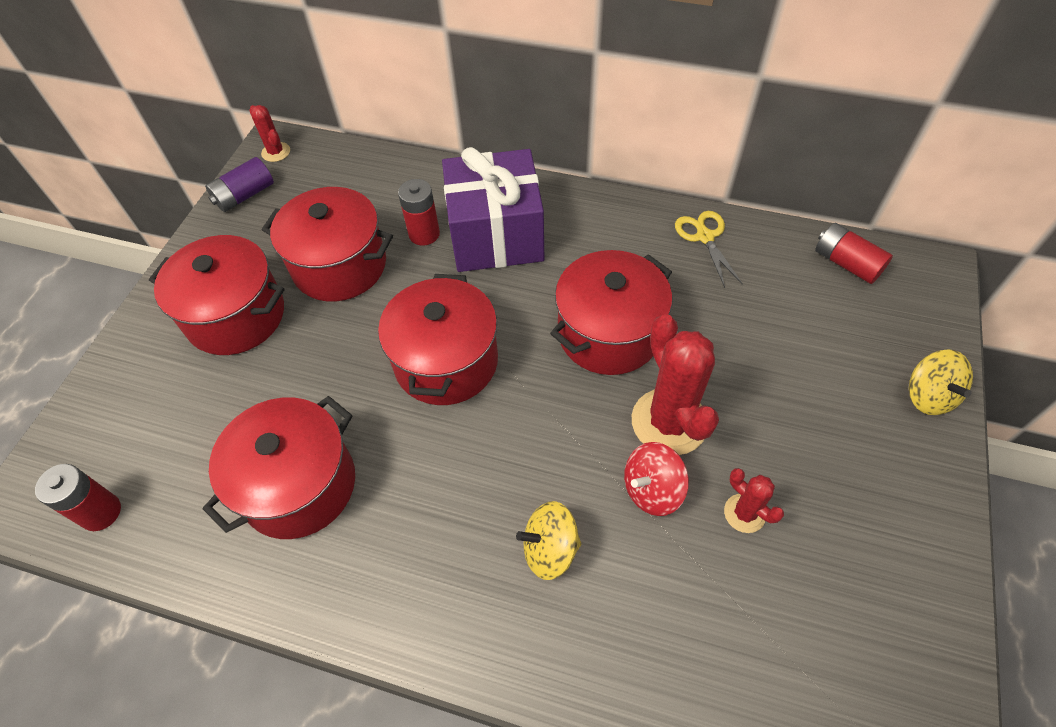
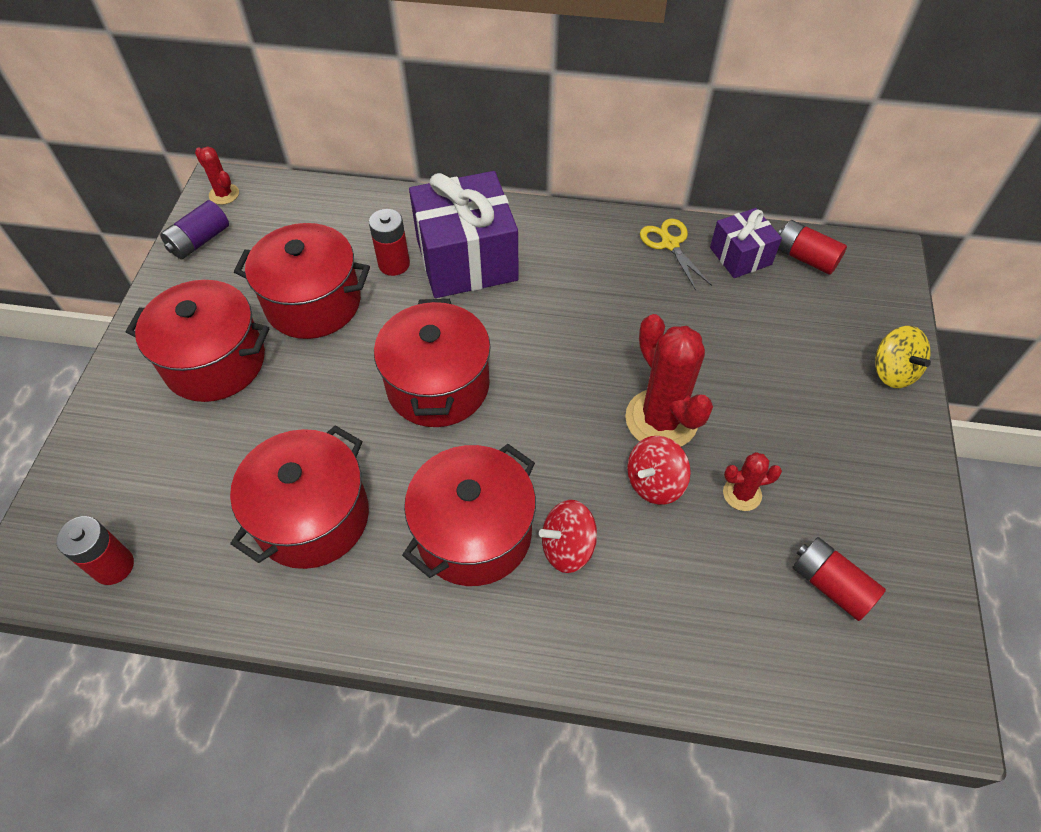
camera: 10 degrees left, 0 degrees up
yellow spinning top [516,501,581,580] -> red spinning top [539,500,597,573]
red pot [550,250,672,375] -> red pot moved to [402,444,536,586]
red cactus [724,468,784,533] -> red cactus turned 45 degrees counterclockwise [723,452,782,511]
none -> purple gift [710,208,782,278]
none -> red battery [792,537,886,621]

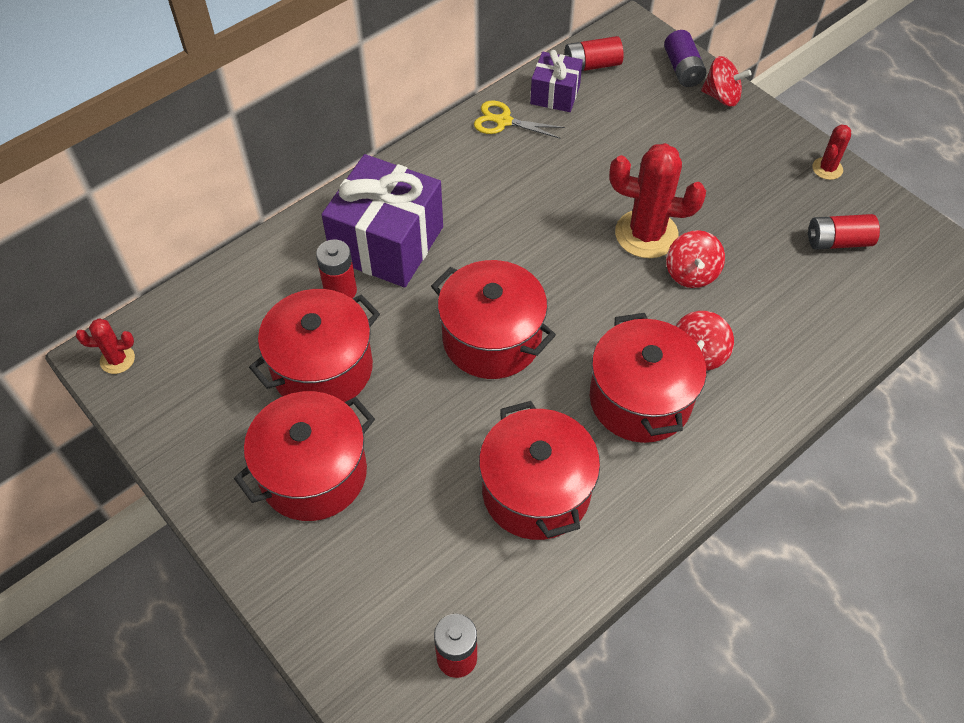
camera: 50 degrees left, 0 degrees up
purple battery [160,200,229,259] -> purple battery moved to [664,30,707,87]
red cactus [723,452,782,511] -> red cactus moved to [812,124,851,180]
yellow spinning top [875,326,931,388] -> red spinning top [701,56,752,107]

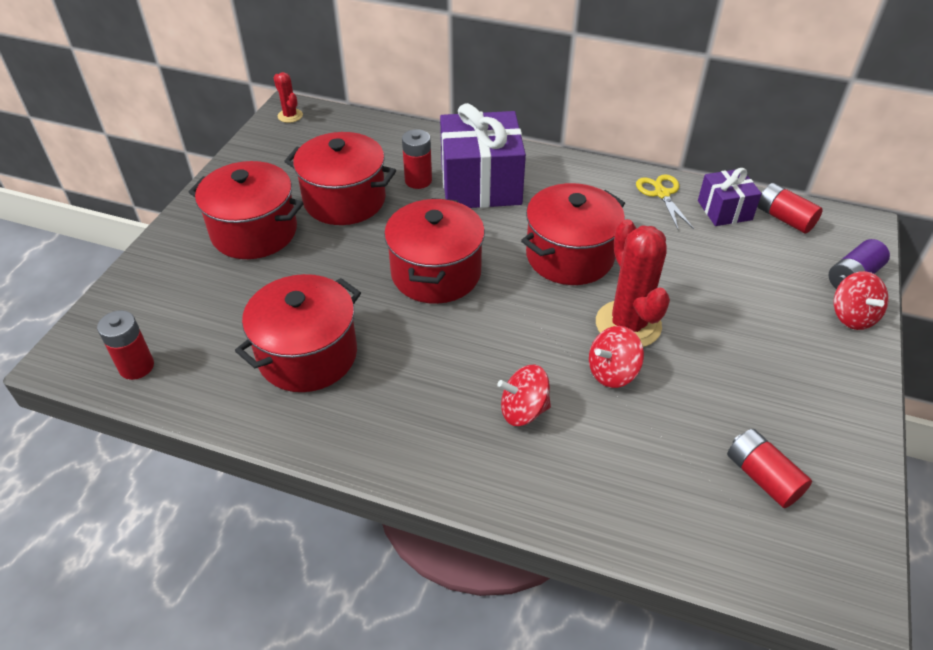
camera: 60 degrees right, 10 degrees down
red pot [590,313,706,443] -> red pot moved to [521,183,625,285]
red cactus [812,124,851,180] -> none

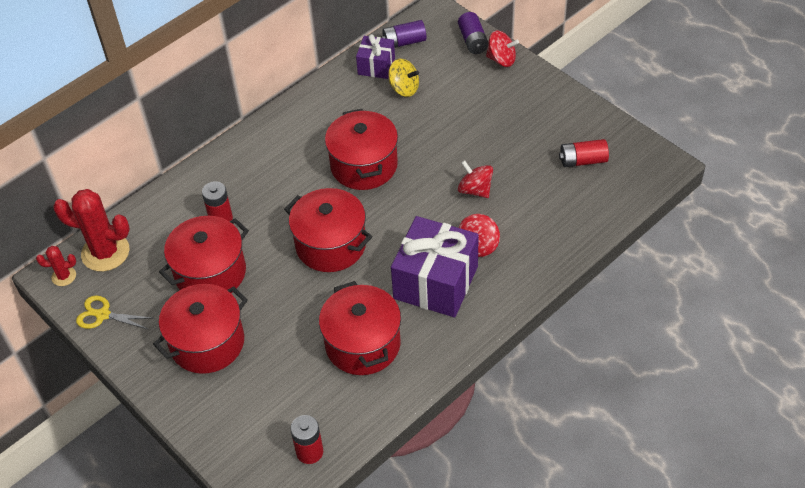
camera: 60 degrees left, 5 degrees up
purple gift [440,103,526,208] -> purple gift moved to [391,216,479,317]
red spinning top [589,326,644,388] -> red spinning top turned 135 degrees clockwise [458,160,493,198]
red cactus [596,219,670,347] -> red cactus moved to [53,189,130,272]
yellow scissors [636,174,694,229] -> yellow scissors moved to [76,295,152,330]
red battery [757,183,823,233] -> purple battery [382,20,427,48]
none -> yellow spinning top [389,59,419,97]

